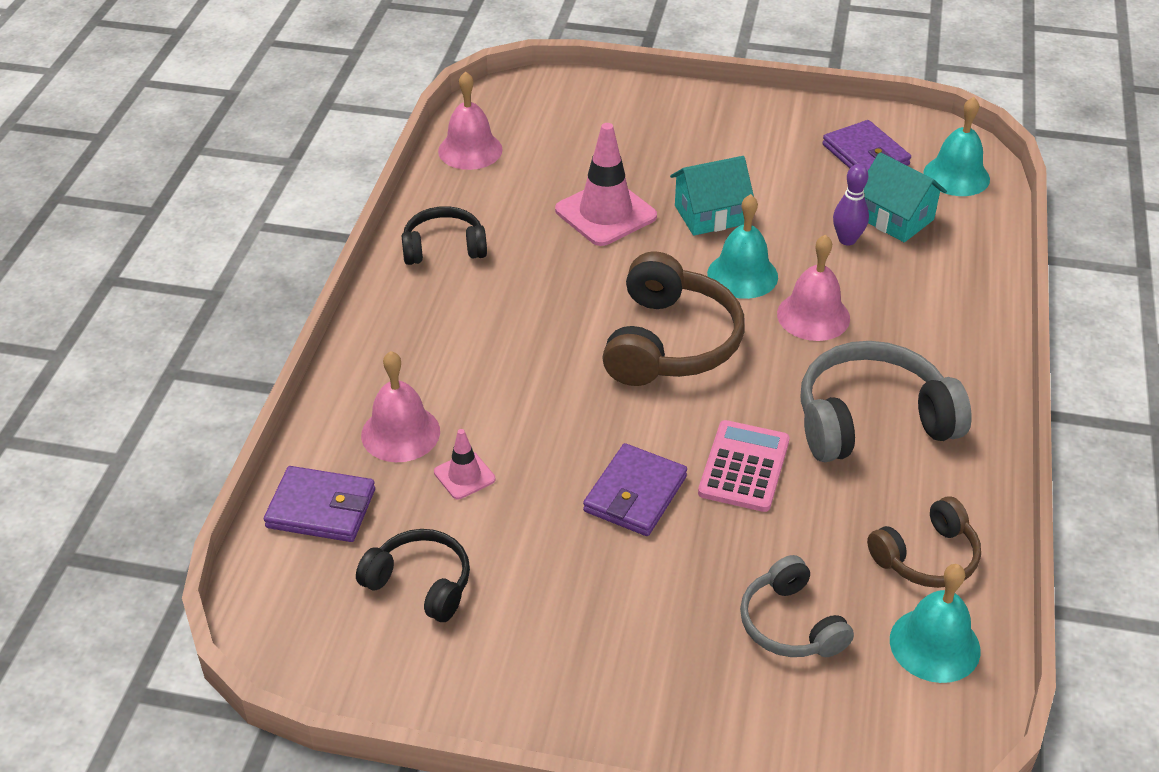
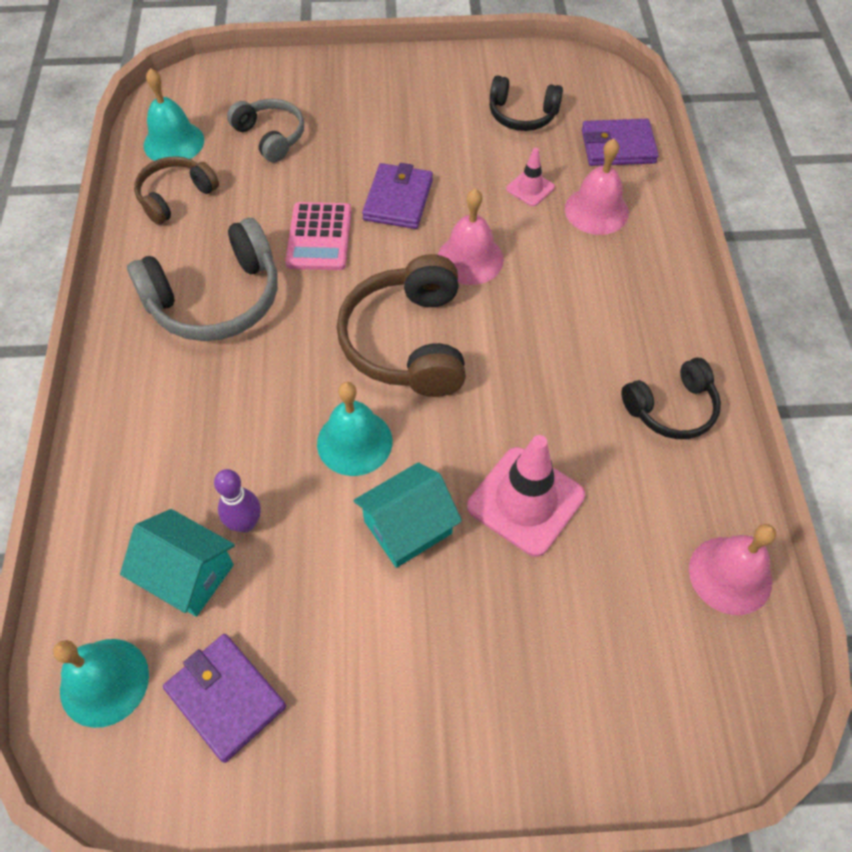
camera: 165 degrees right, 15 degrees up
pink bell [777,234,850,341] -> pink bell moved to [438,189,503,285]

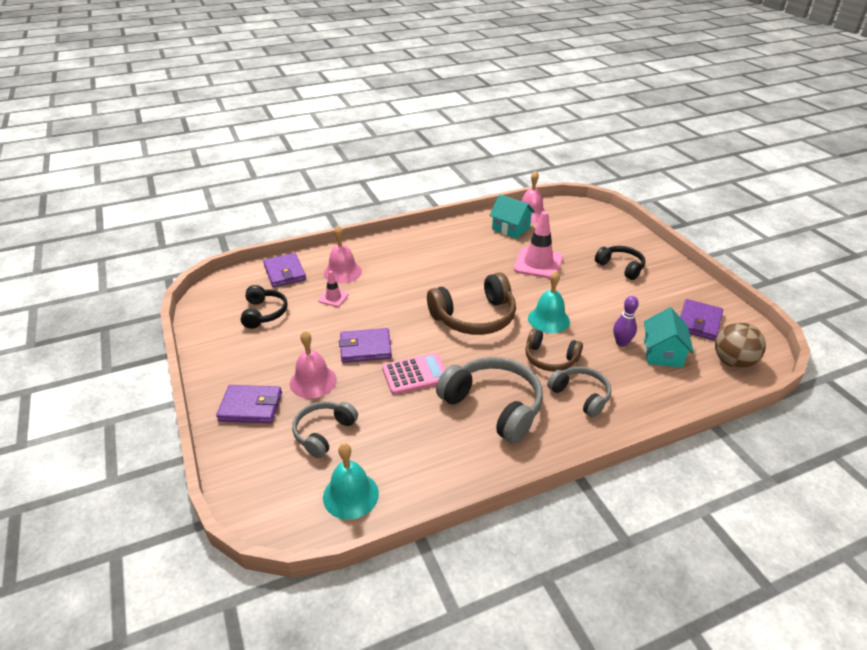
camera: 110 degrees left, 20 degrees down
turquoise bell [53,639,149,728] -> brown ball [715,322,766,368]
brown headphones [134,156,219,225] -> brown headphones moved to [525,329,583,371]
turquoise house [354,462,462,568] -> turquoise house moved to [489,194,535,239]
pink bell [438,189,503,285] -> pink bell moved to [290,331,337,399]
black headphones [621,358,721,439] -> black headphones moved to [595,246,645,280]
none -> purple wallet [216,385,282,423]
none -> grey headphones [547,367,611,418]

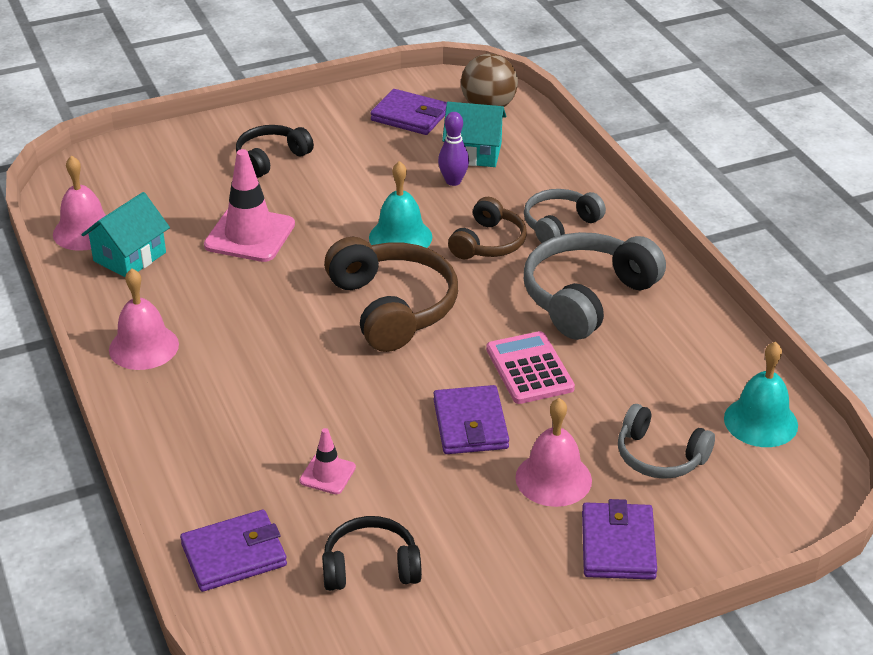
camera: 90 degrees left, 0 degrees up
pink bell [324,225,362,284] -> pink bell moved to [109,268,179,370]

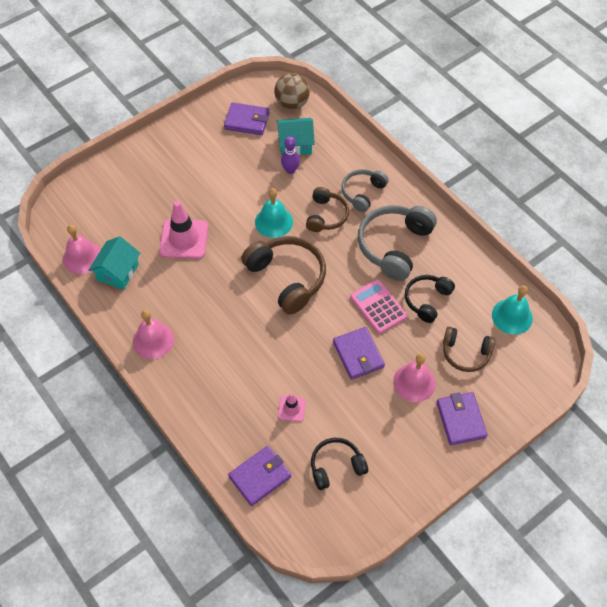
camera: 15 degrees left, 20 degrees up
black headphones [236,125,314,178] -> black headphones moved to [405,275,455,323]
grey headphones [618,404,715,479] -> brown headphones [443,326,495,372]

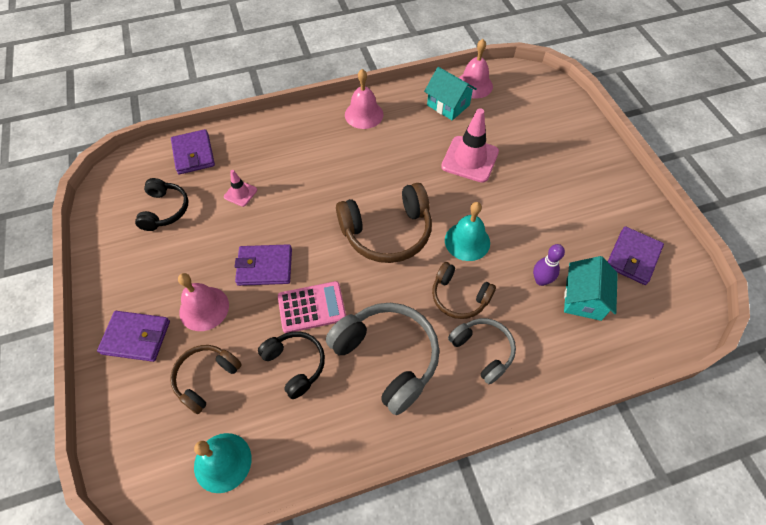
camera: 110 degrees right, 0 degrees up
brown ball [274,73,310,110] -> none

